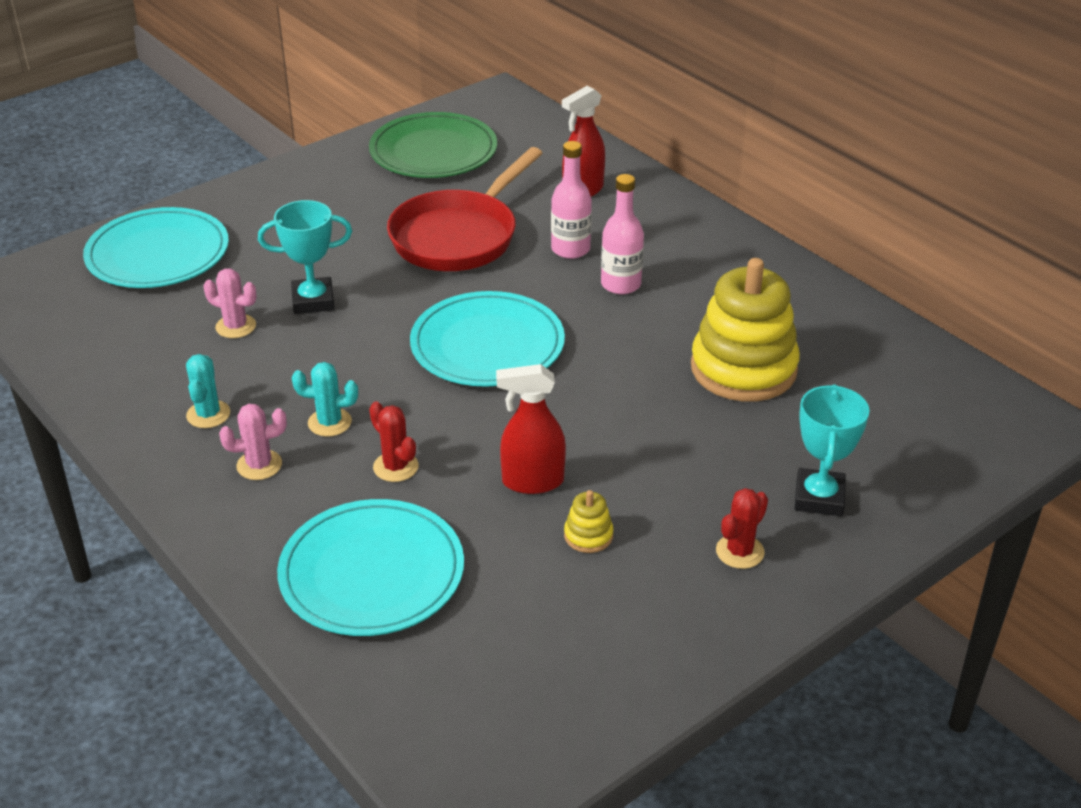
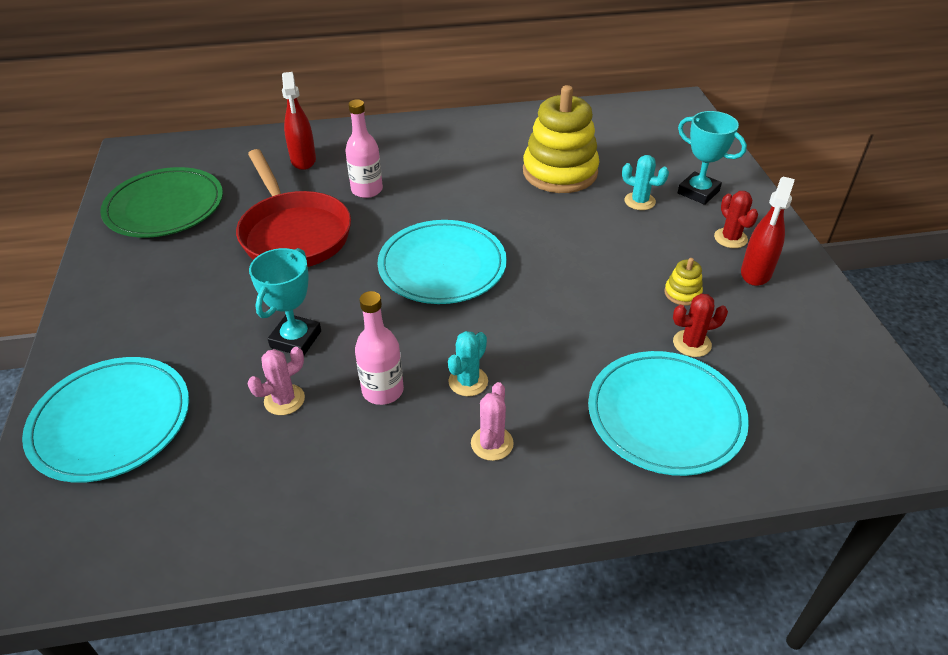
camera: 60 degrees left, 5 degrees up
turquoise cactus [186,354,230,428] -> turquoise cactus moved to [622,155,669,210]
red cactus [369,401,419,482] -> red cactus moved to [673,293,728,357]
red spray bottle [496,364,566,494] -> red spray bottle moved to [741,177,795,286]
pink bottle [601,174,644,294] -> pink bottle moved to [355,291,404,405]

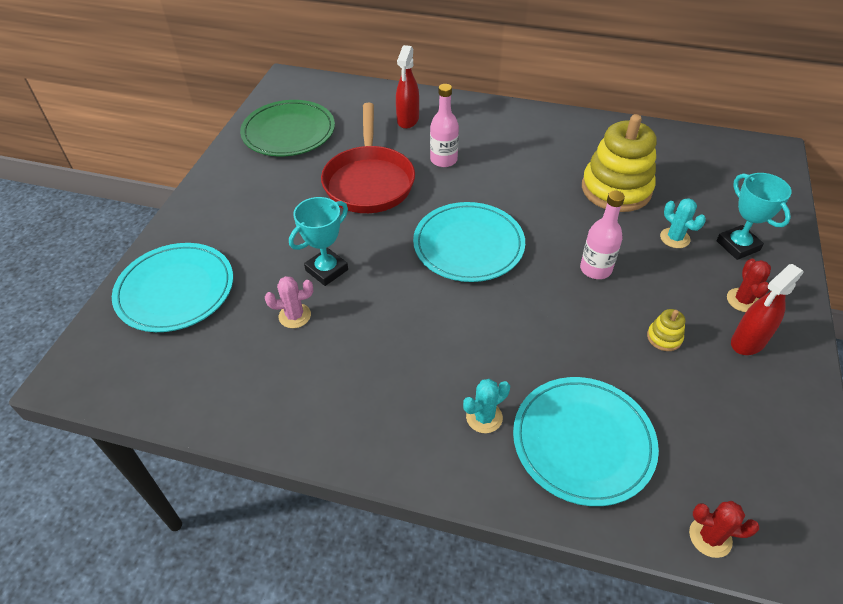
camera: 25 degrees right, 5 degrees up
pink bottle [355,291,404,405] -> pink bottle moved to [580,191,625,279]
turquoise cactus [448,331,488,396] -> turquoise cactus moved to [463,379,510,433]
pink cactus [471,382,514,461] -> none
red cactus [673,293,728,357] -> red cactus moved to [689,501,759,558]

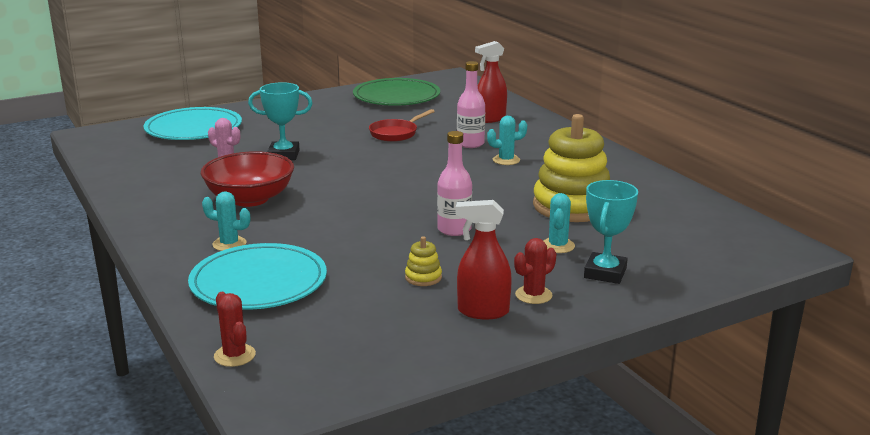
camera: 45 degrees right, 25 degrees down
red pan [321,103,415,213] -> red pan [369,109,435,142], size x0.54
turquoise plate [413,202,525,282] -> none
none -> red bowl [201,151,294,207]
none -> turquoise cactus [487,116,527,165]

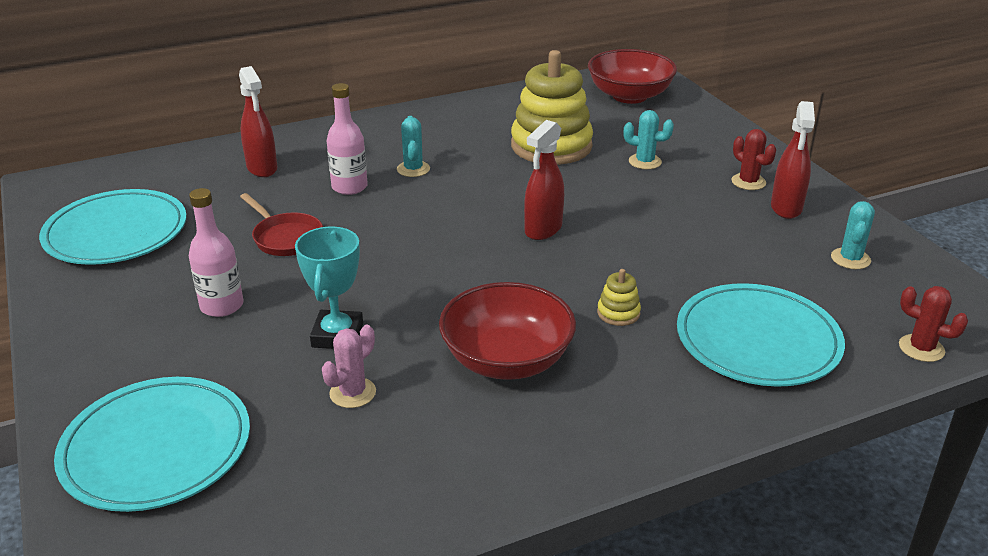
camera: 85 degrees left, 10 degrees up
turquoise cactus [202,191,250,251] -> turquoise cactus moved to [831,201,875,269]
red cactus [214,292,256,367] -> red cactus turned 60 degrees clockwise [899,286,968,362]
green plate [353,78,440,106] -> turquoise plate [39,189,187,265]
yellow stacking toy [405,236,442,286] -> yellow stacking toy moved to [597,269,641,326]
pink bottle [437,131,472,236] -> pink bottle moved to [189,188,243,317]
turquoise trophy [584,180,638,284] -> none
none -> red spray bottle [524,120,564,240]
none -> red bowl [588,49,677,104]

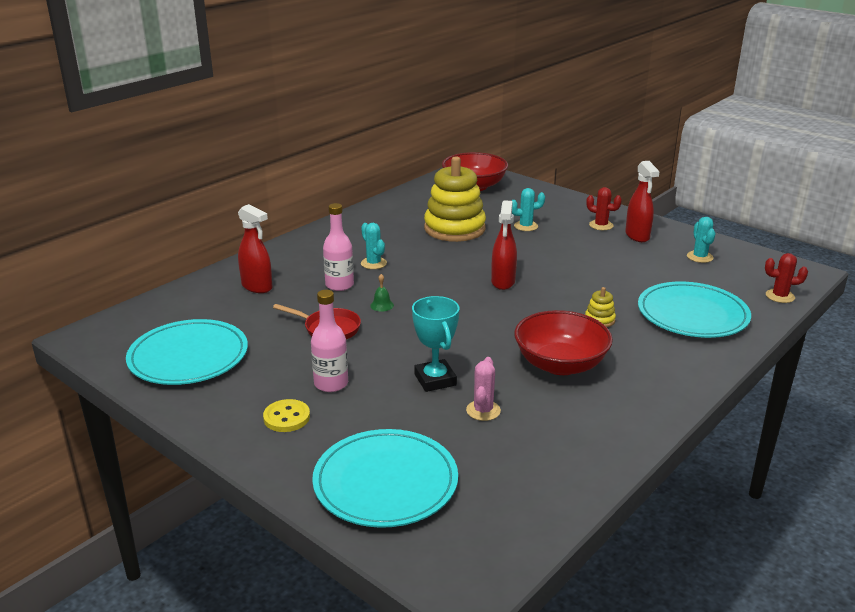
camera: 25 degrees left, 5 degrees down
none -> yellow button [263,399,310,432]
none -> green bell [370,274,394,312]

